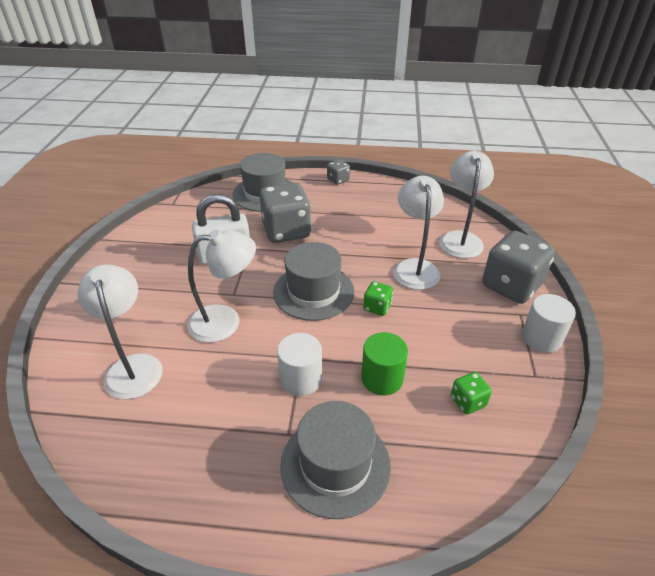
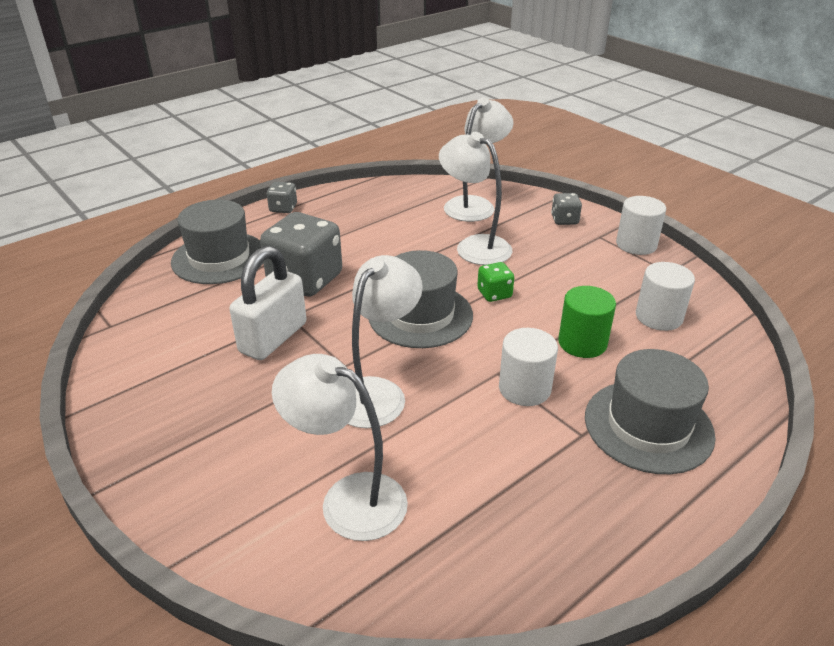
camera: 45 degrees left, 5 degrees down
white lamp [439,151,494,258] -> white lamp turned 75 degrees clockwise [444,97,513,222]
green dice [451,372,492,414] -> white cylinder [636,262,695,331]
grey dice [482,231,555,304] -> grey dice [551,193,582,225], size x0.47

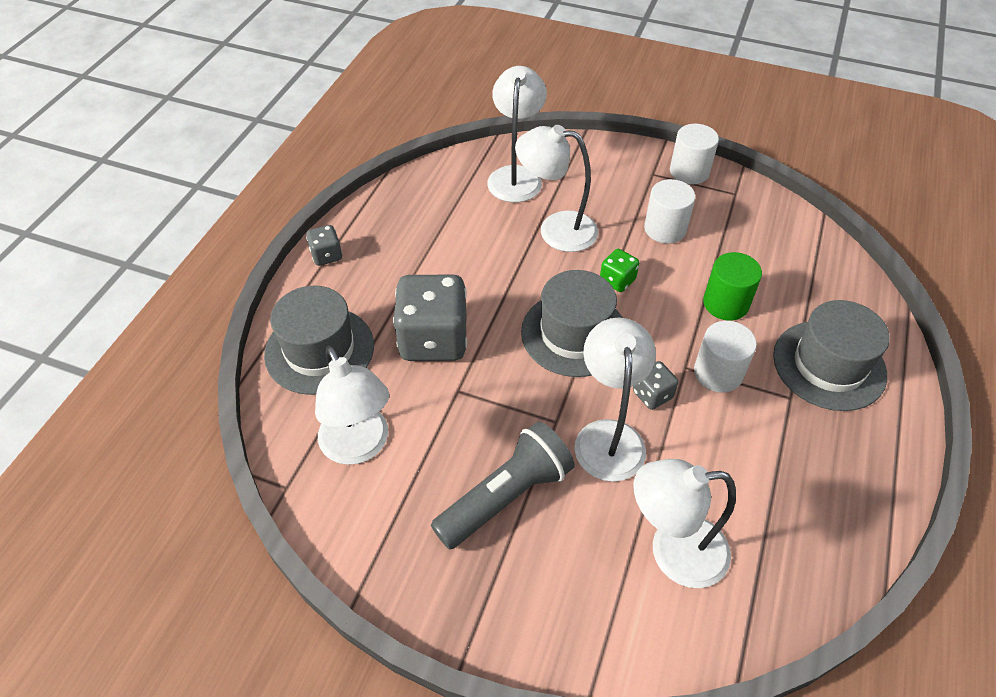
camera: 30 degrees left, 15 degrees up
white padlock [229,246,307,360] -> none
grey dice [551,193,582,225] -> grey dice moved to [633,361,678,410]
white cylinder [636,262,695,331] -> white cylinder moved to [644,179,695,244]
none -> white lamp [315,346,389,465]
none -> grey flashlight [431,421,575,550]

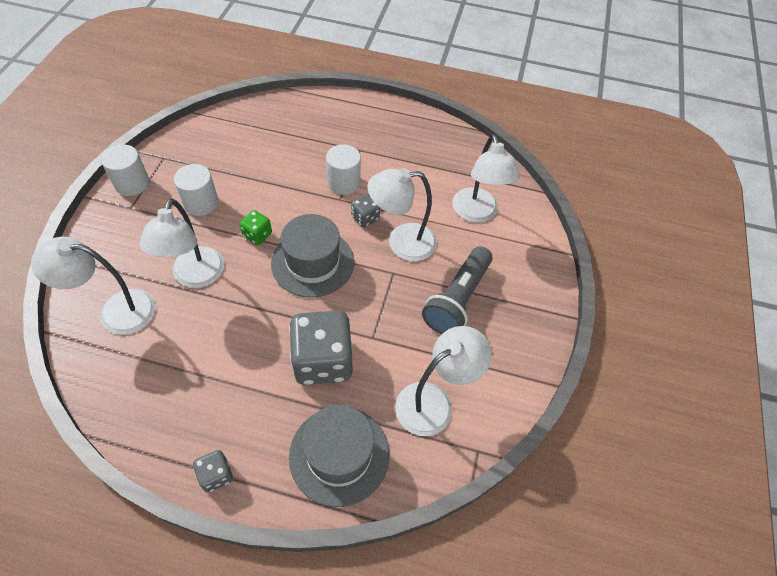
camera: 100 degrees left, 5 degrees up
grey flashlight [431,421,575,550] -> grey flashlight turned 105 degrees counterclockwise [422,246,493,334]
green cylinder [703,252,762,321] -> none
grey hat [773,300,890,411] -> none

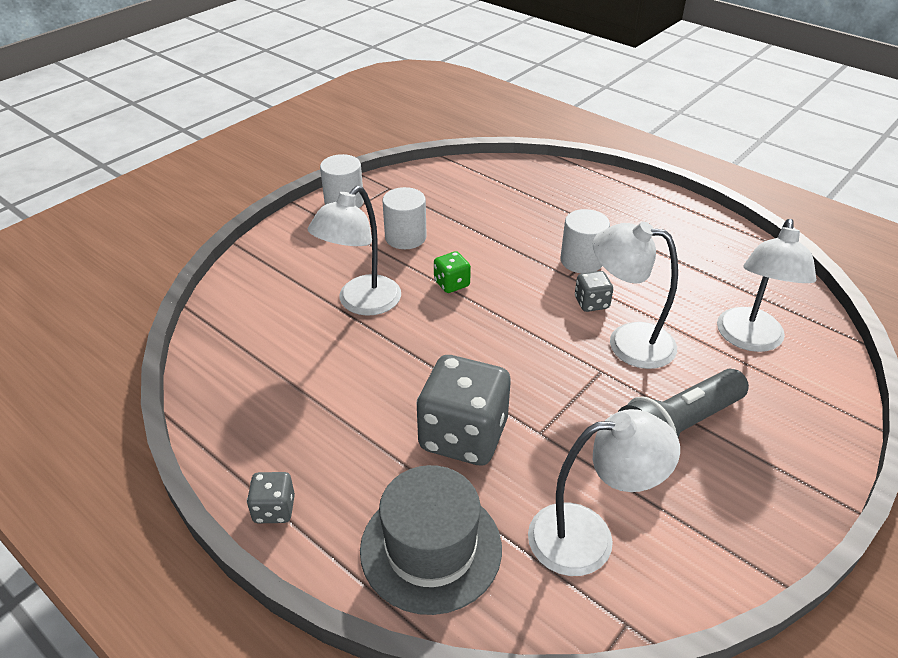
camera: 30 degrees right, 15 degrees down
white lamp [31,237,156,335] -> none
grey hat [271,214,354,298] -> none

